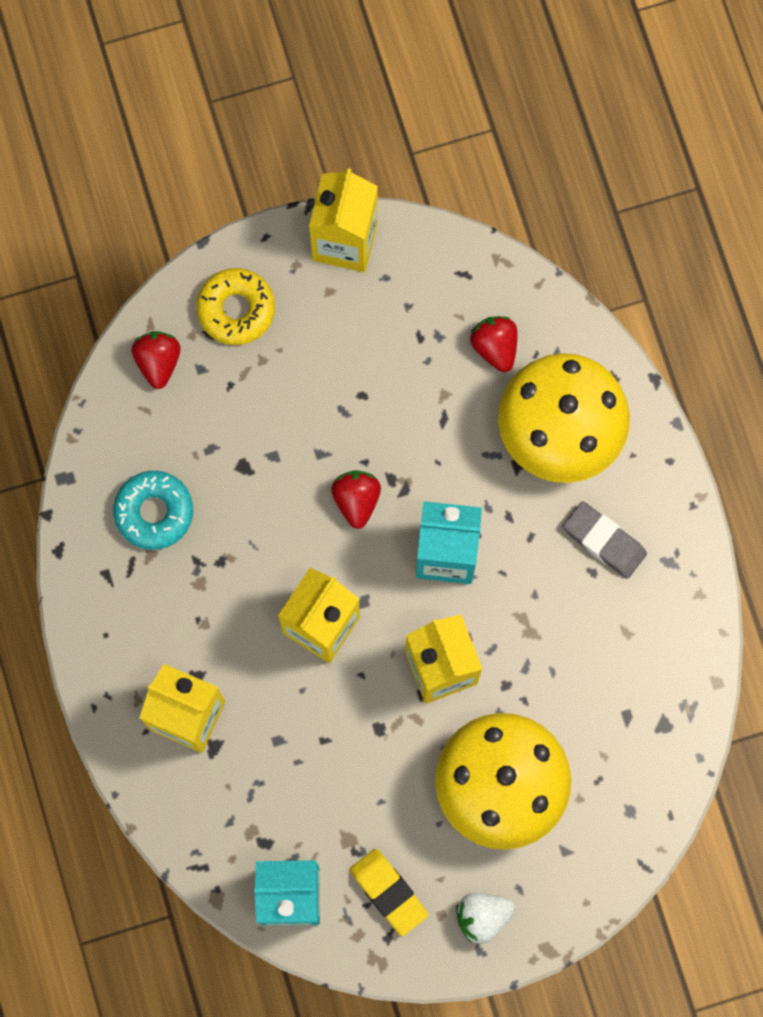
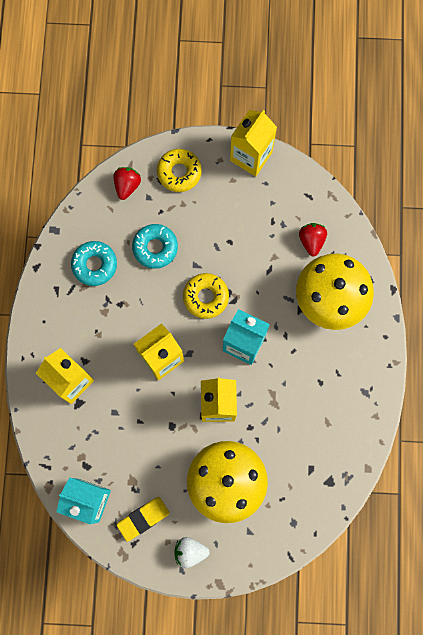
camera: 20 degrees right, 0 degrees up
red strawberry [331,470,381,529] -> yellow donut [183,273,229,319]
yellow eraser [350,849,428,936] -> yellow eraser turned 75 degrees clockwise [117,497,170,542]
grey eraser [563,501,647,579] -> none
none -> turquoise donut [132,224,178,269]

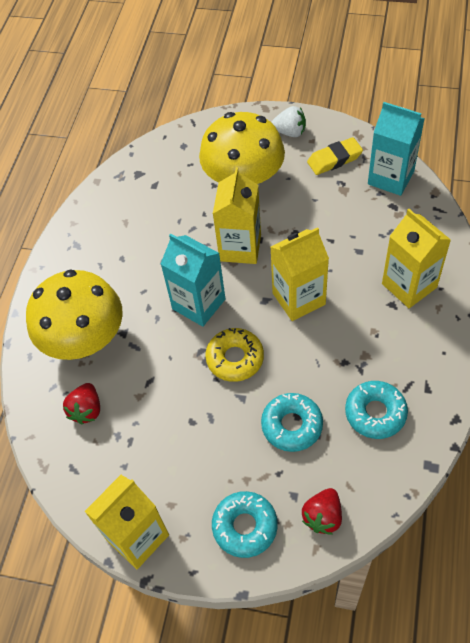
camera: 165 degrees left, 20 degrees down
yellow donut [157,149,202,192] -> turquoise donut [212,491,278,558]

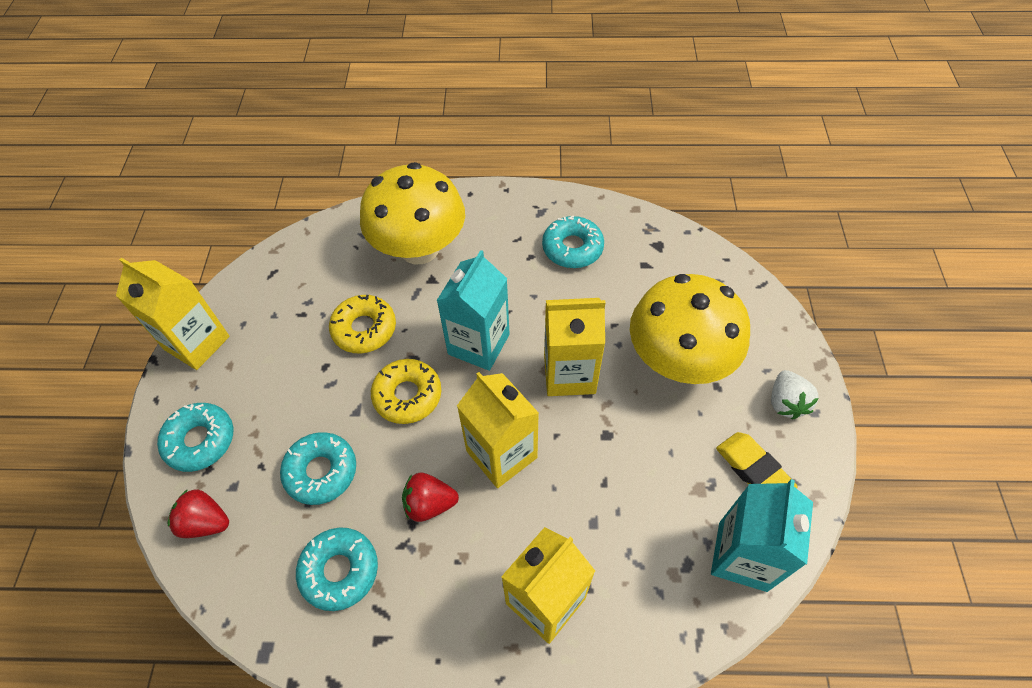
camera: 75 degrees right, 0 degrees up
red strawberry [63,383,100,424] -> red strawberry moved to [402,473,459,522]
none -> yellow donut [329,295,396,353]
none -> turquoise donut [542,215,604,268]

